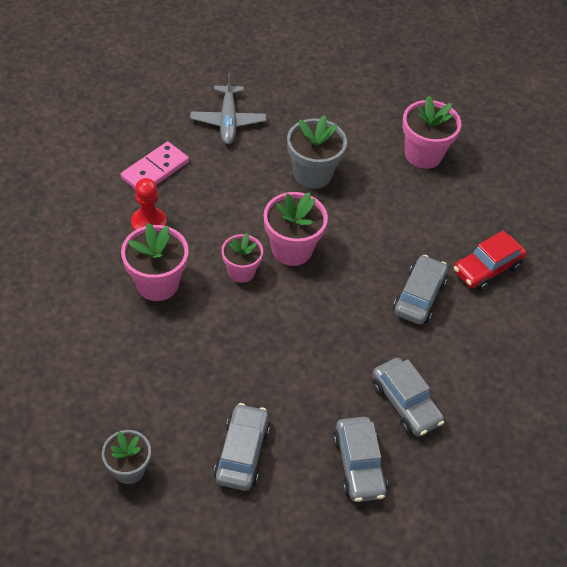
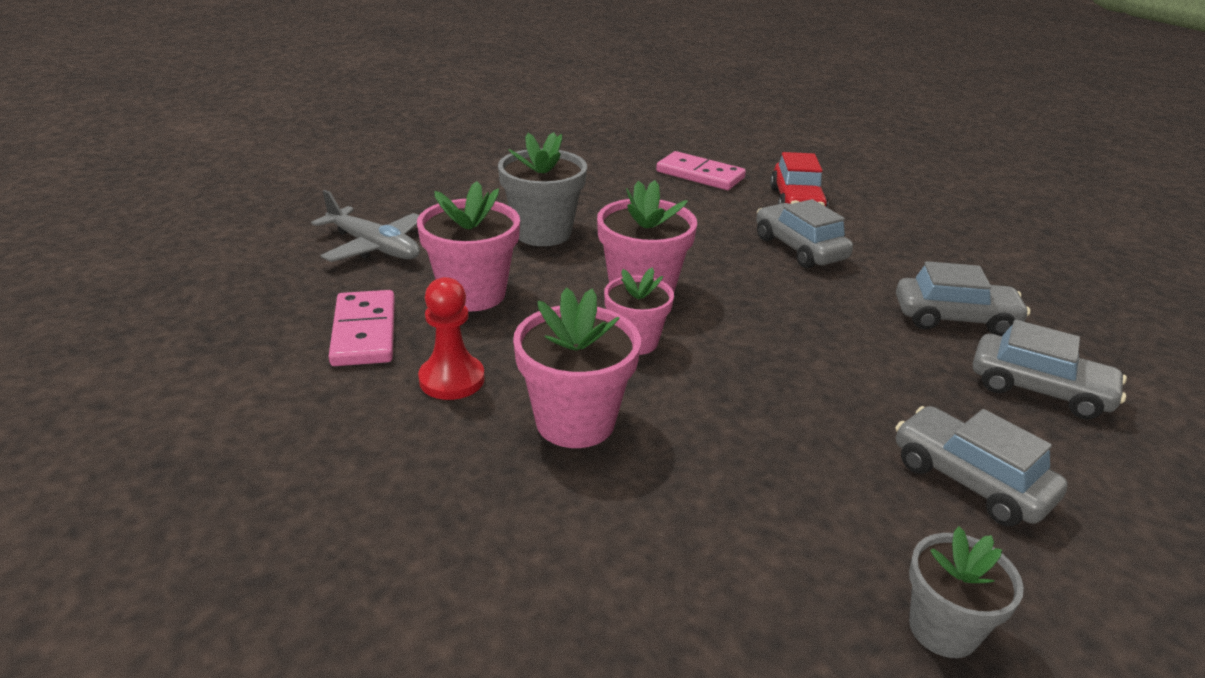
camera: 50 degrees left, 20 degrees down
pink flower pot [402,96,461,169] -> pink flower pot moved to [417,181,520,311]
none -> pink domino [656,151,746,190]

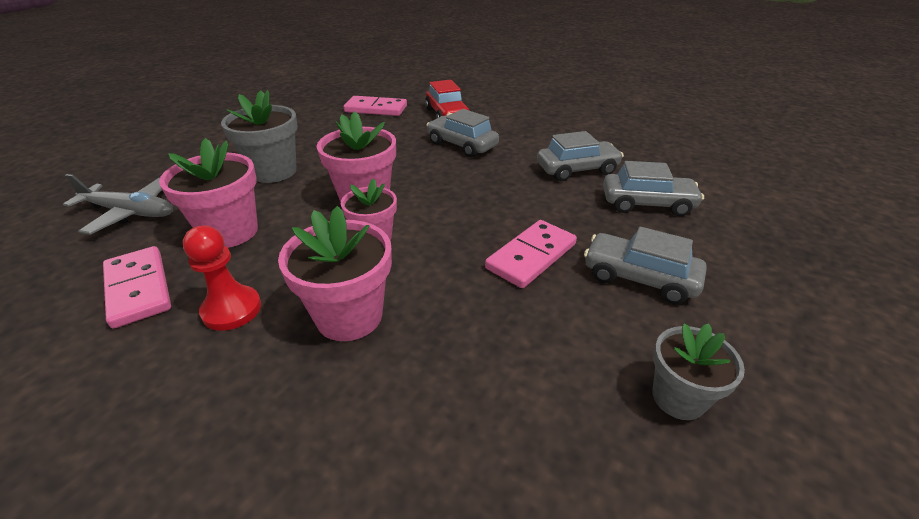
camera: 20 degrees left, 5 degrees up
none -> pink domino [485,220,577,288]

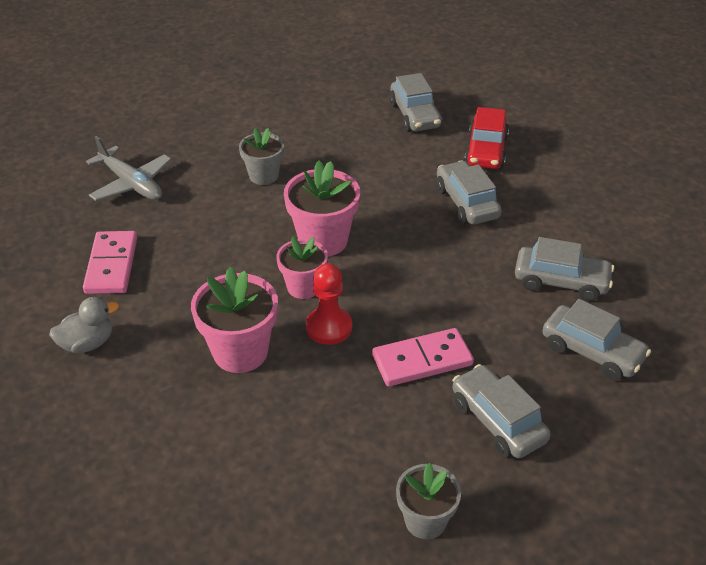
camera: 30 degrees right, 5 degrees up
pink flower pot [159,138,258,248] -> none
red pawn [183,226,261,331] -> red pawn moved to [306,263,352,345]
grey flower pot [221,90,298,183] -> grey flower pot [239,128,284,185], size x0.65
pink domino [344,96,407,116] -> grey car [389,73,442,132]
none -> grey duck [49,297,119,353]

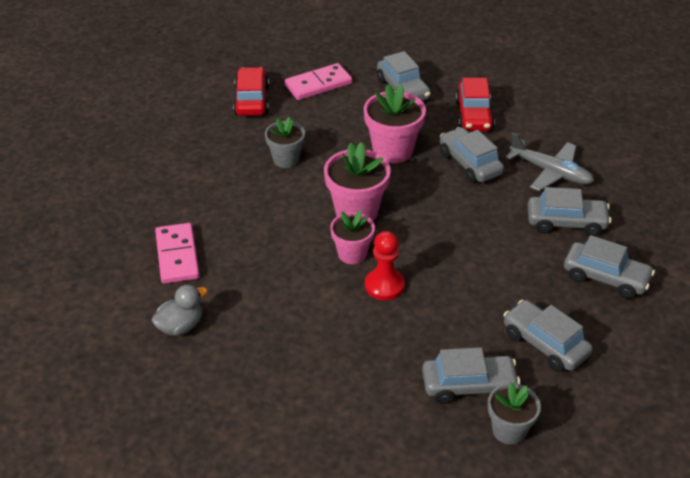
camera: 10 degrees left, 0 degrees up
grey plane [86,136,172,201] -> grey plane moved to [505,133,594,191]
pink flower pot [191,267,278,373] -> pink flower pot moved to [364,84,426,163]
pink domino [372,328,474,386] -> pink domino moved to [284,63,352,100]
none -> red car [233,67,269,116]
none -> grey car [422,347,520,404]

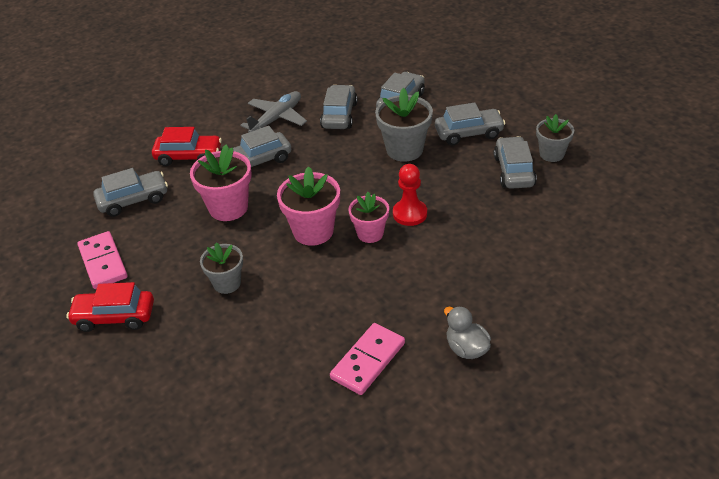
camera: 85 degrees left, 0 degrees up
pink domino [155,223,200,284] -> pink domino turned 45 degrees counterclockwise [330,323,405,395]
grey car [503,300,593,372] -> grey car turned 150 degrees counterclockwise [435,102,506,145]
none -> grey flower pot [375,88,433,162]

